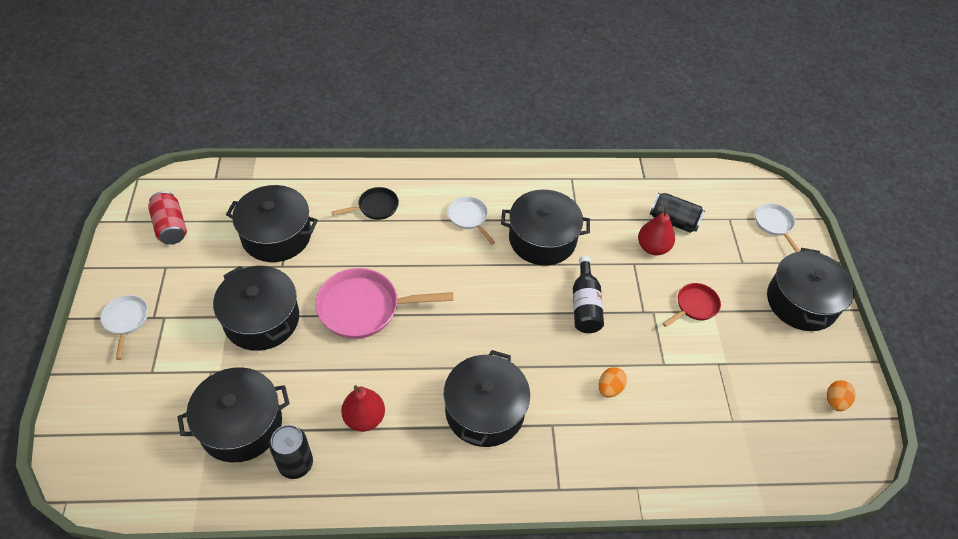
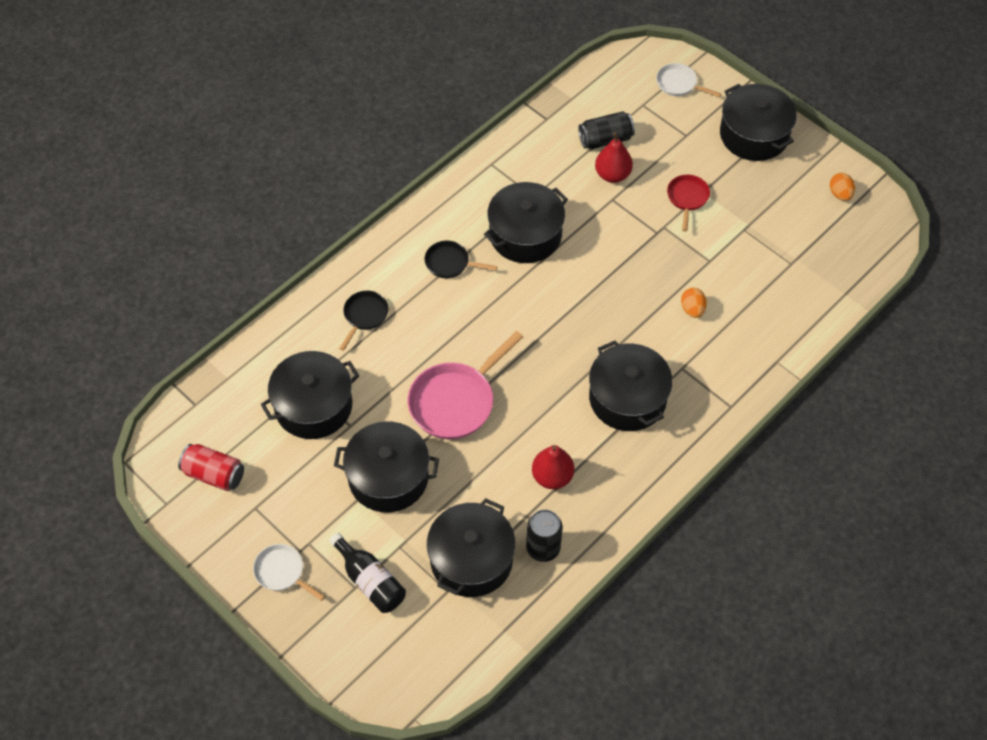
camera: 40 degrees left, 5 degrees up
white pan [448,196,495,245] -> black pan [425,241,498,278]
black bottle [573,256,604,333] -> black bottle moved to [329,533,406,613]

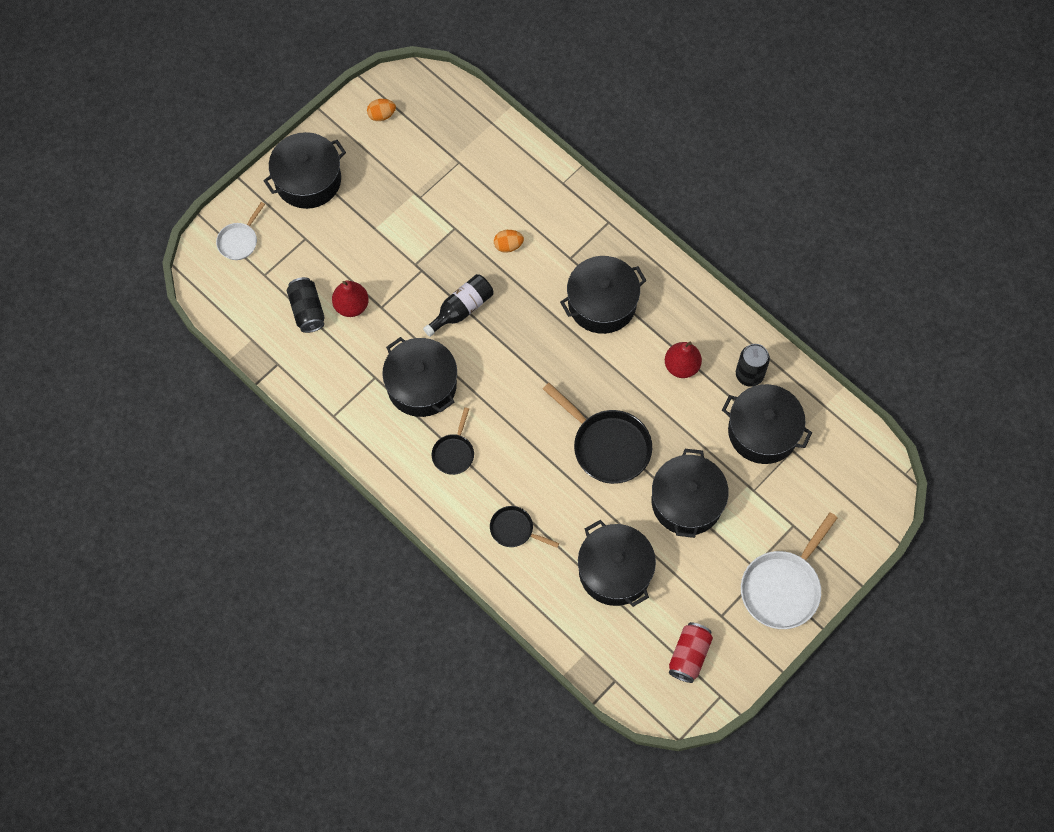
camera: 90 degrees left, 10 degrees up
white pan [253,544,325,601] -> white pan [741,512,838,629], size x1.83
black bottle [329,533,406,613] -> black bottle moved to [423,274,493,337]
pink pan [408,331,523,439] -> black pan [543,383,652,484]
red pan [667,175,710,232] -> none

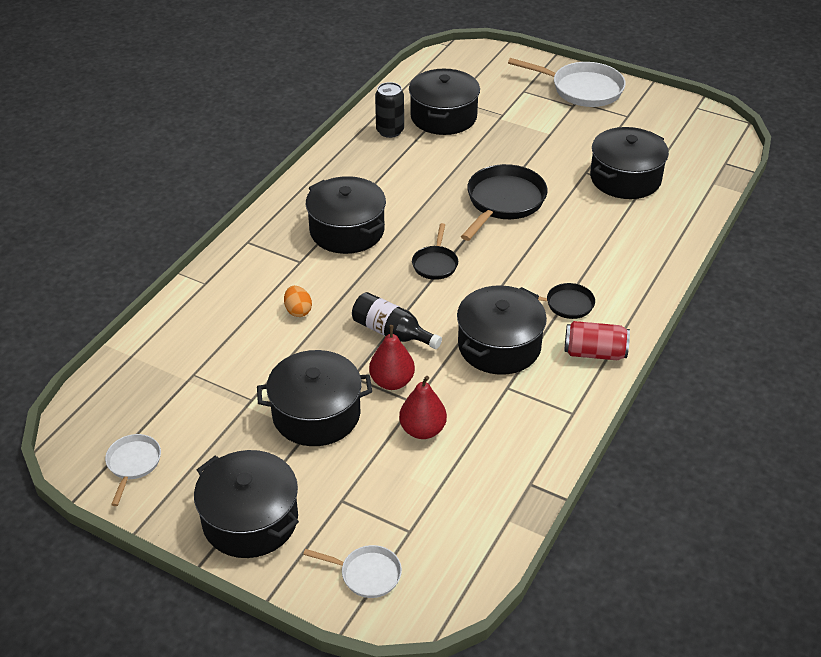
camera: 105 degrees left, 25 degrees down
black can [287,277,325,333] -> none
orange egg [367,99,396,121] -> white pan [105,434,161,506]
black pan [490,506,559,548] -> black pan moved to [412,223,458,280]
black pot [652,449,729,538] -> black pot moved to [257,350,372,446]
red pear [665,342,702,378] -> red pear moved to [369,325,415,390]
red can [669,622,713,683] -> red can moved to [565,321,630,360]

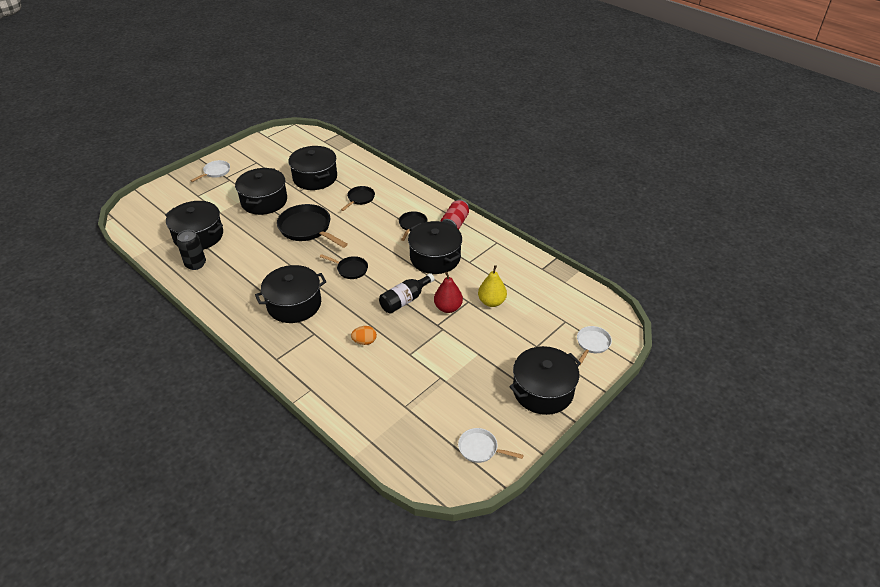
camera: 75 degrees left, 0 degrees up
black pot [257,350,372,446] -> black pot moved to [235,168,287,215]
red pear [399,376,447,439] -> yellow pear [478,265,507,307]
white pan [508,58,626,107] -> white pan [190,160,230,182], size x0.55
none -> black pan [341,186,375,211]

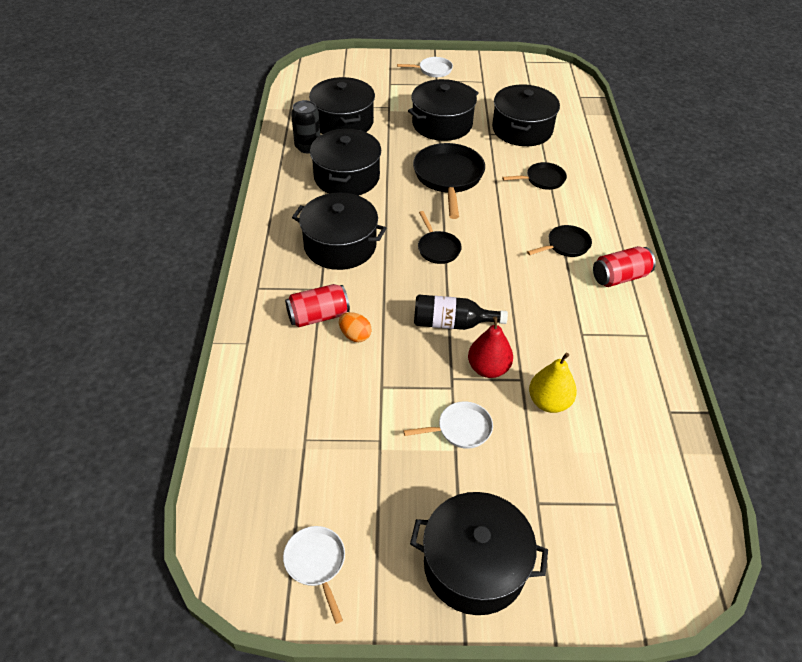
camera: 45 degrees right, 5 degrees up
black pot [408,221,462,274] -> black pot moved to [310,129,381,195]
white pan [577,326,612,365] -> white pan moved to [403,401,493,449]
none -> red can [285,284,350,327]

